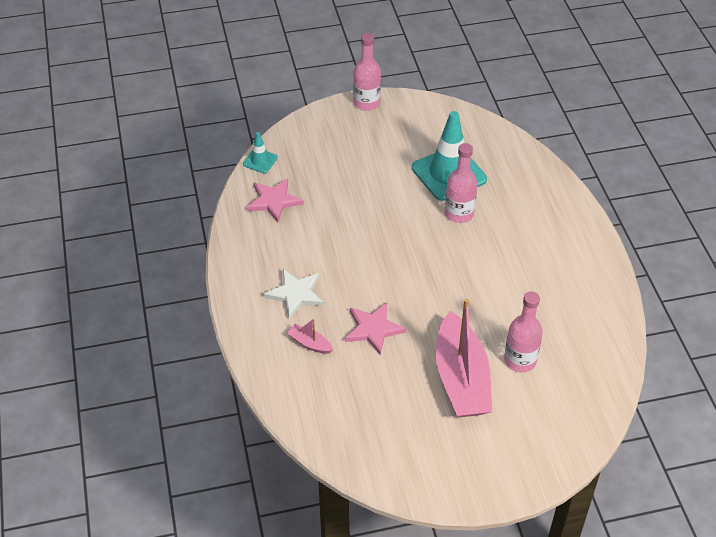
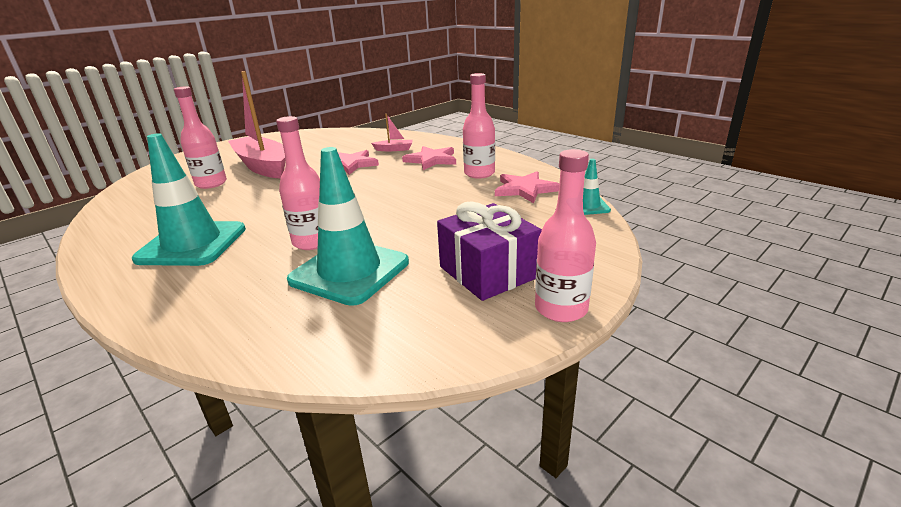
camera: 150 degrees right, 20 degrees down
white star [263,269,324,319] -> pink star [402,146,456,170]
none -> turquoise traffic cone [132,133,246,266]
none -> purple gift [437,202,542,301]
none -> pink bottle [463,73,495,179]

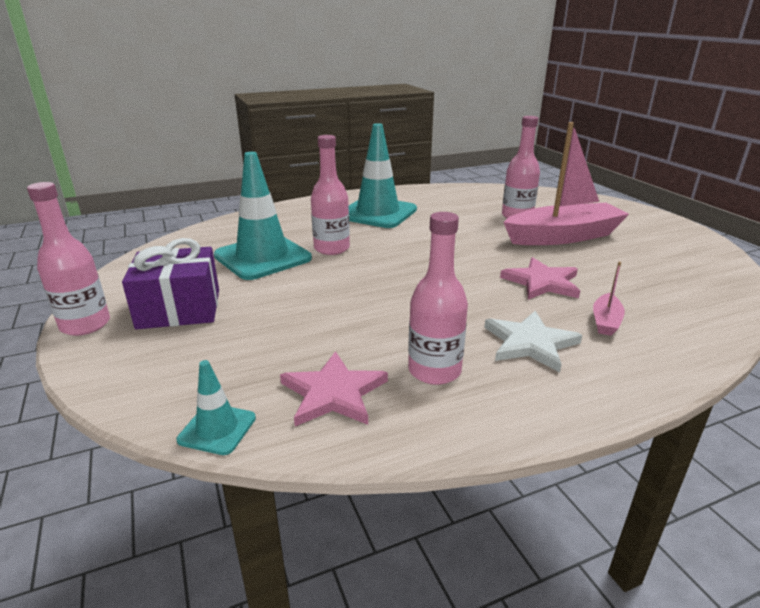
camera: 110 degrees right, 0 degrees up
pink star [402,146,456,170] -> white star [484,311,582,372]

